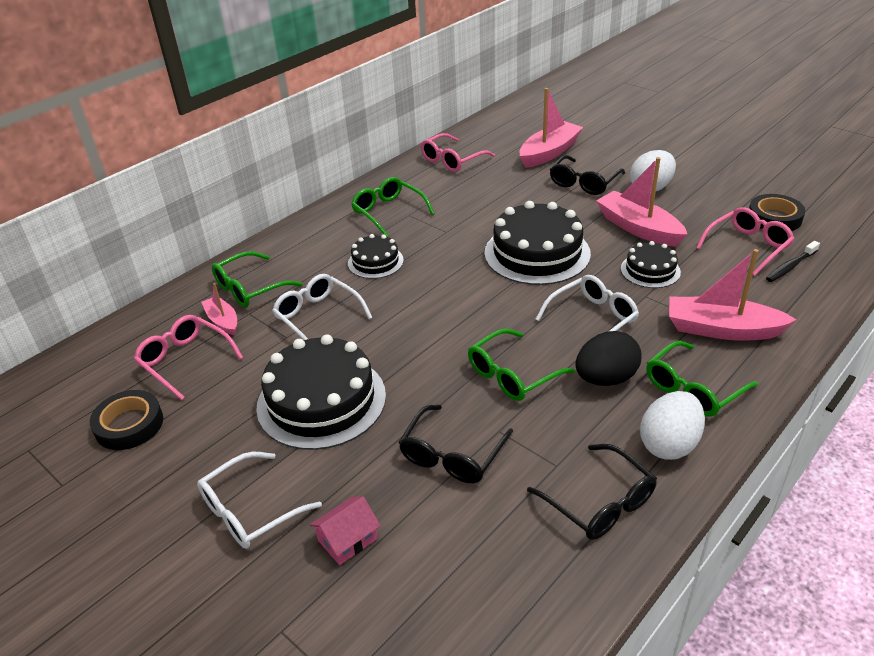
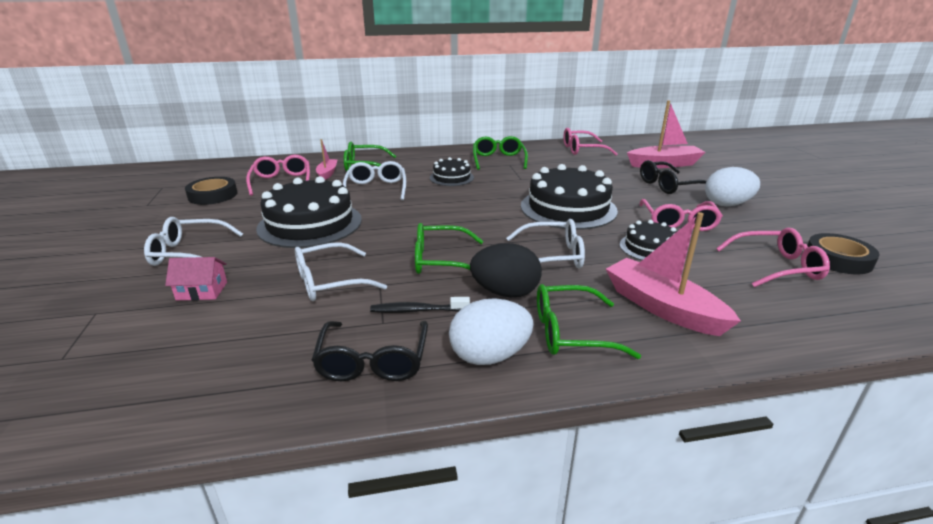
camera: 35 degrees right, 10 degrees down
black glasses [399,405,513,483] -> white glasses [295,242,387,301]
pink boat [596,157,688,247] -> pink glasses [639,199,723,231]
black toothbrush [766,241,820,282] -> black toothbrush moved to [370,297,470,313]

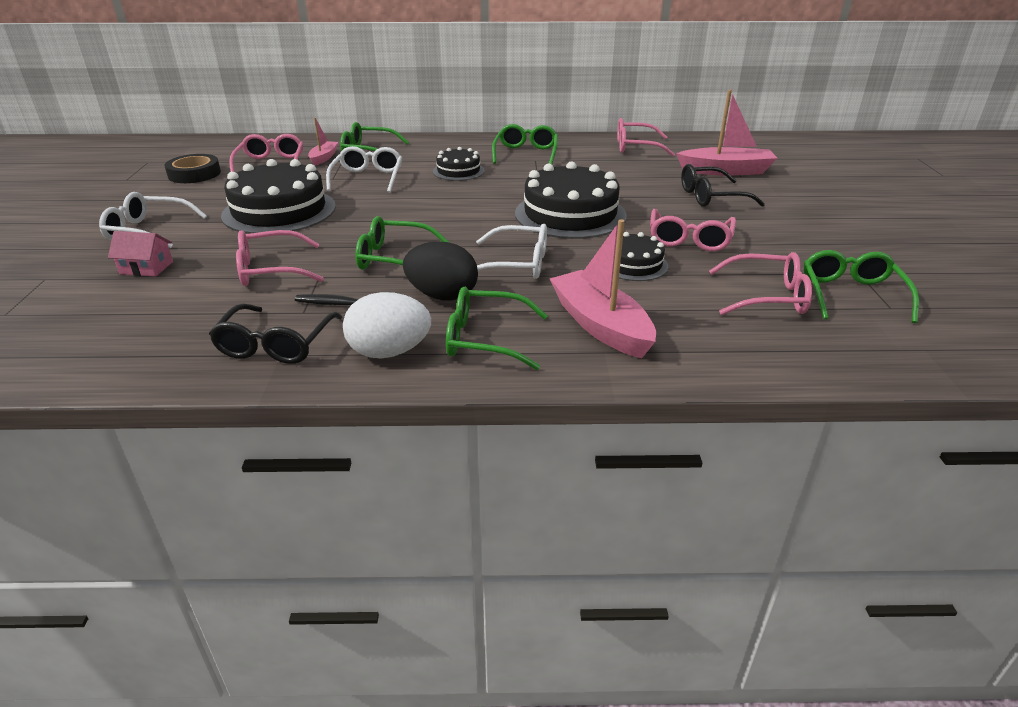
camera: 10 degrees right, 5 degrees up
white glasses [295,242,387,301] -> pink glasses [236,230,324,286]
white egg [705,167,760,206] -> none
black tape [807,233,879,274] -> green glasses [804,250,919,323]

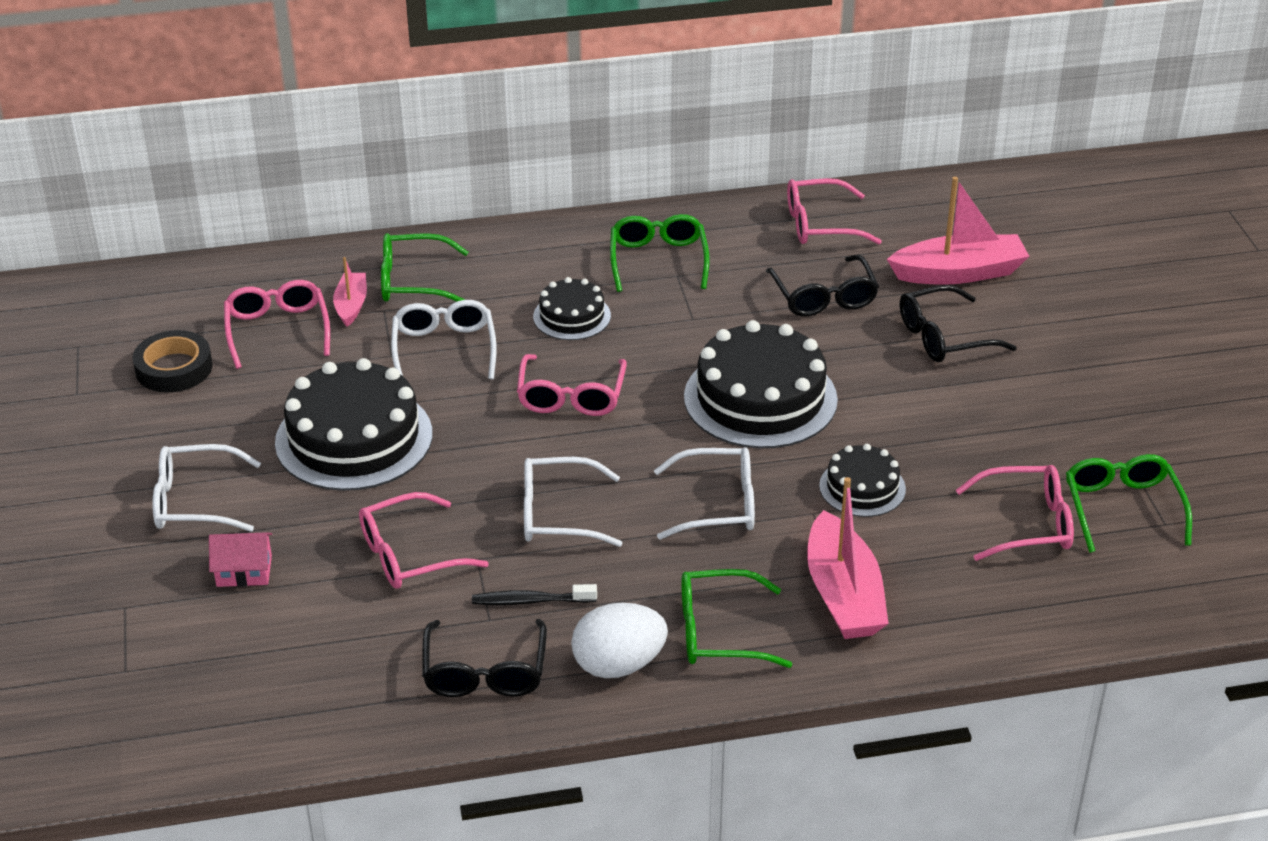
camera: 10 degrees left, 5 degrees up
green glasses [355,216,450,270] -> white glasses [524,457,623,547]
black egg [403,242,478,301] -> none
pink boat [550,219,656,358] -> pink boat turned 150 degrees counterclockwise [807,477,889,639]
pink glasses [650,209,736,251] -> pink glasses moved to [517,354,627,416]
none -> black glasses [766,255,879,317]

